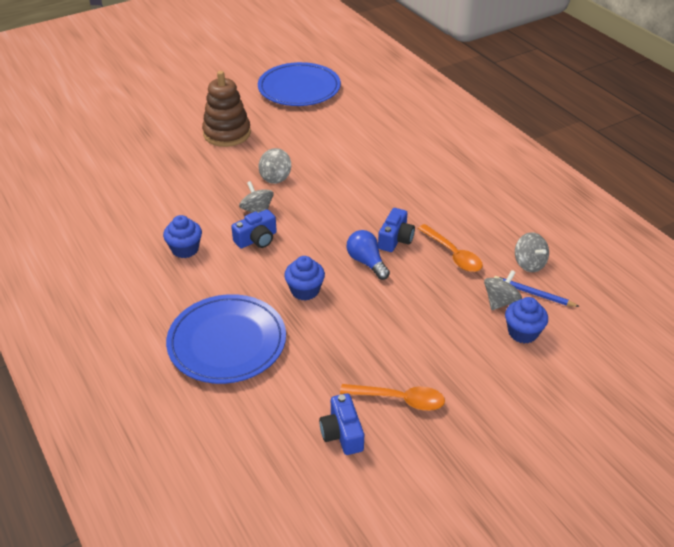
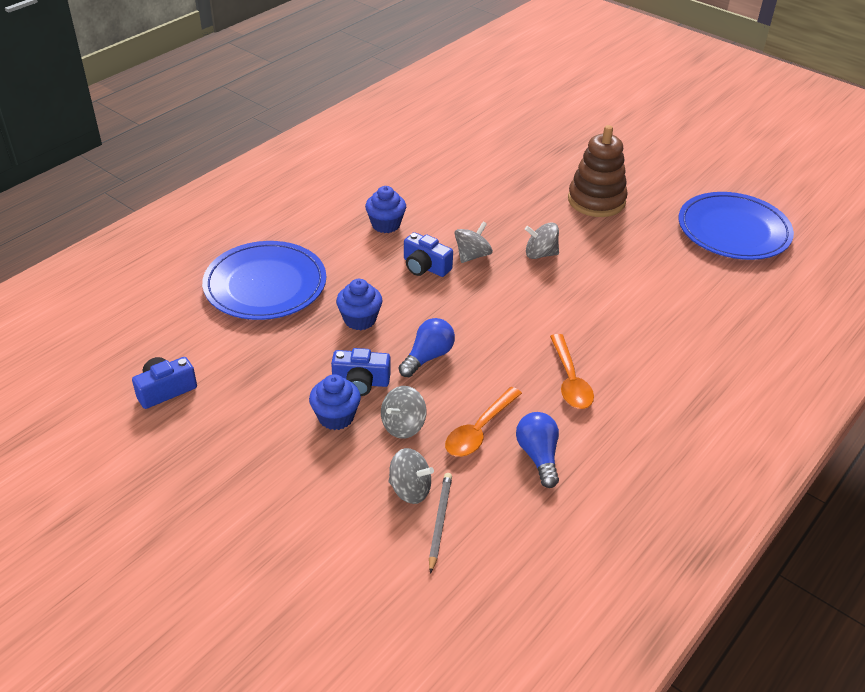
camera: 70 degrees right, 0 degrees up
orange spoon [340,384,445,411] -> orange spoon moved to [550,334,594,409]
blue camera [378,208,415,252] -> blue camera moved to [331,348,391,396]
blue pencil [494,276,580,307] -> grey pencil [429,473,452,574]
blue cupcake [505,297,548,343] -> blue cupcake moved to [309,374,361,430]
grey spinning top [515,232,549,272] -> grey spinning top moved to [381,386,426,439]
none -> blue light bulb [516,412,559,488]

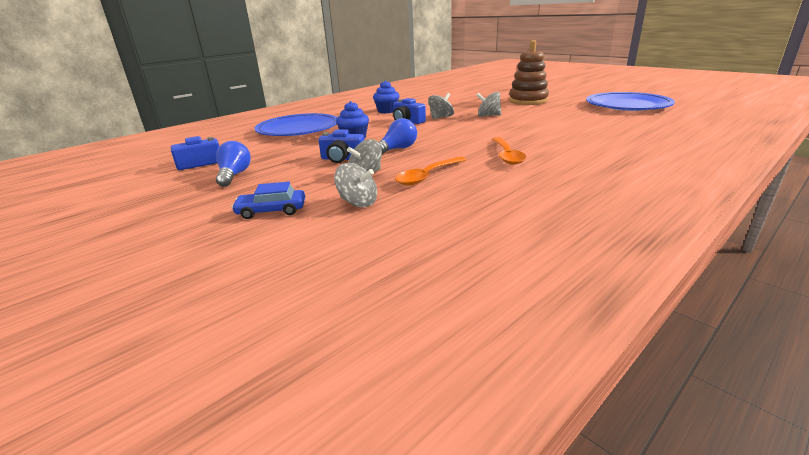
camera: 10 degrees right, 15 degrees down
blue cupcake [309,374,361,430] -> none
grey pencil [429,473,452,574] -> none
blue light bulb [516,412,559,488] -> blue light bulb moved to [216,141,251,187]
none -> blue car [231,182,305,219]

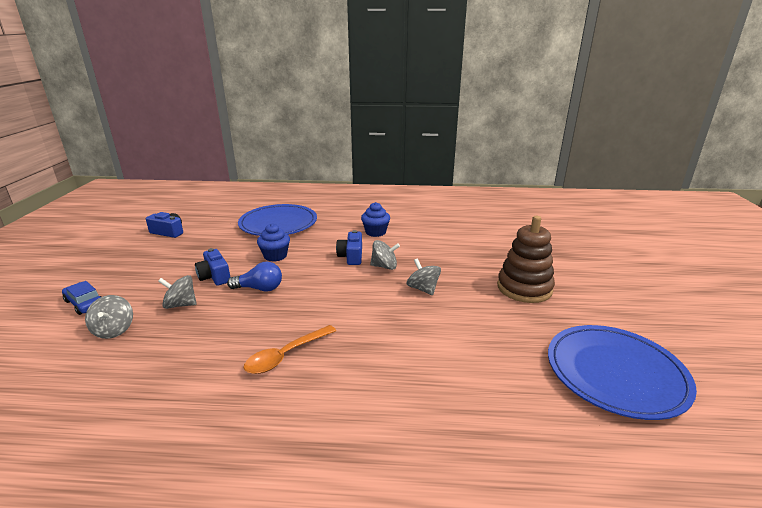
camera: 45 degrees right, 0 degrees up
blue light bulb [216,141,251,187] -> none
orange spoon [395,156,466,185] -> none

